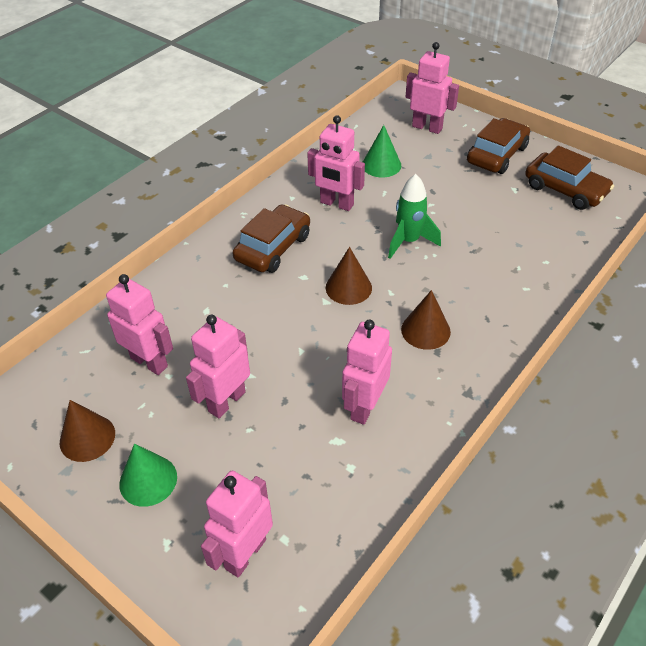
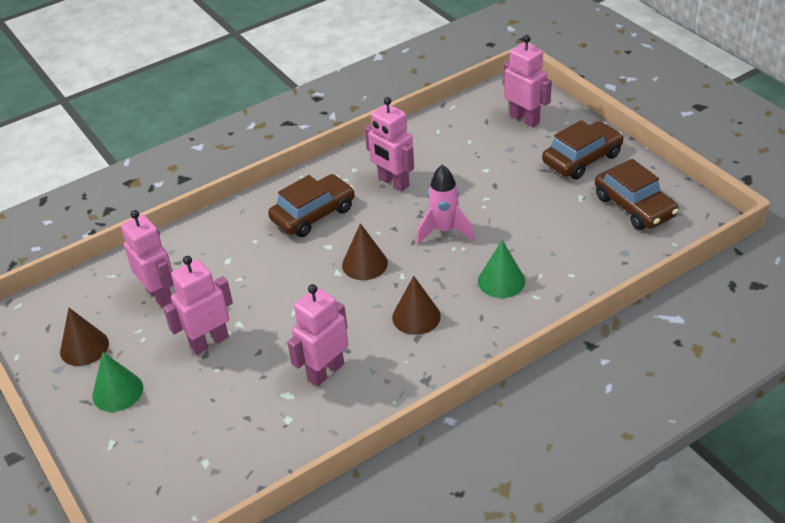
camera: 20 degrees right, 5 degrees down
pink robot [201,471,273,578] -> none
green cone [363,125,401,178] -> green cone moved to [478,240,525,298]
green rocket [388,174,441,259] -> pink rocket [416,165,475,244]

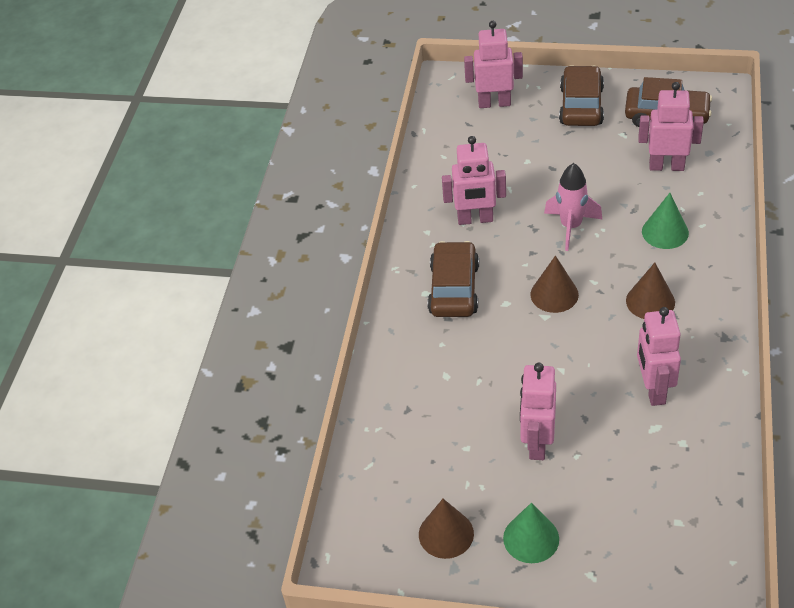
camera: 45 degrees left, 5 degrees up
pink robot [121,210,174,308] -> pink robot moved to [638,82,704,171]

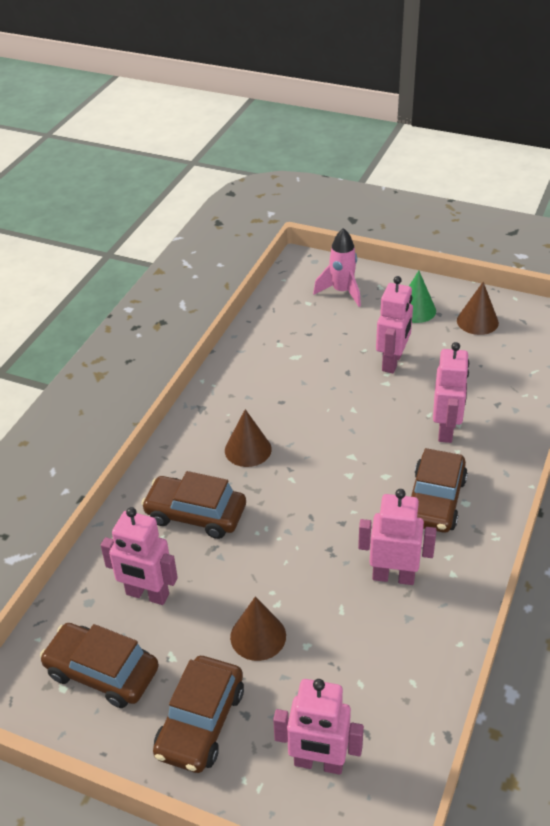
camera: 170 degrees left, 5 degrees down
brown cone [530,255,579,313] -> brown cone moved to [230,597,286,661]
pink rocket [544,163,602,251] -> pink rocket moved to [313,228,361,307]
pink robot [637,307,681,406] -> pink robot moved to [433,342,469,443]
green cone [642,193,689,249] -> brown car [141,471,246,539]

